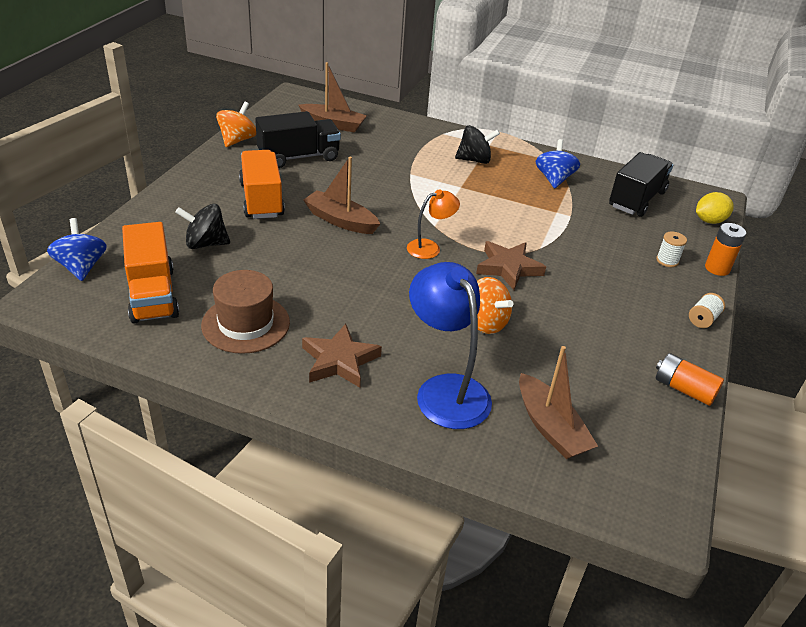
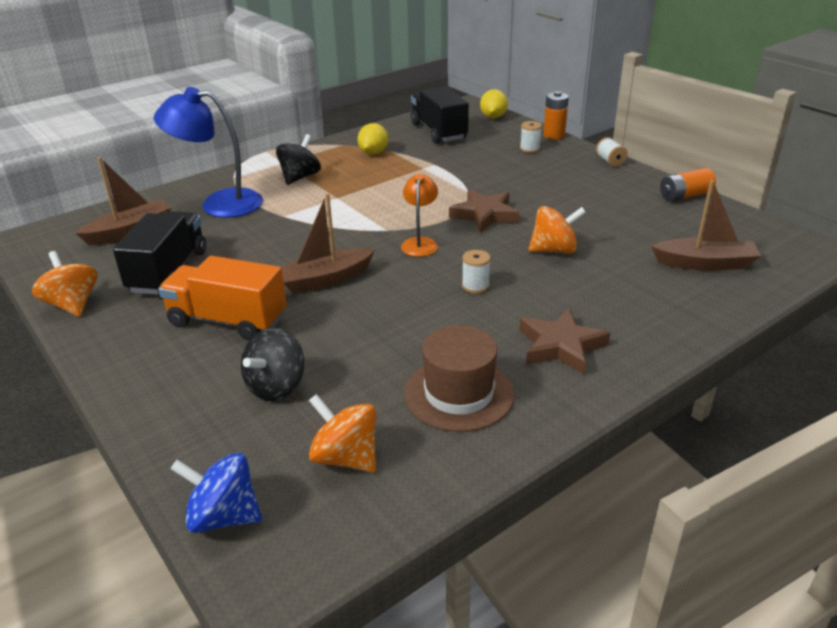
camera: 55 degrees left, 5 degrees down
orange truck [122,222,179,324] -> orange spinning top [309,394,376,472]
blue lamp [409,262,492,429] -> blue lamp moved to [154,87,263,218]
blue spinning top [536,139,580,189] -> yellow lemon [358,123,388,155]
none -> white spool [462,250,491,294]

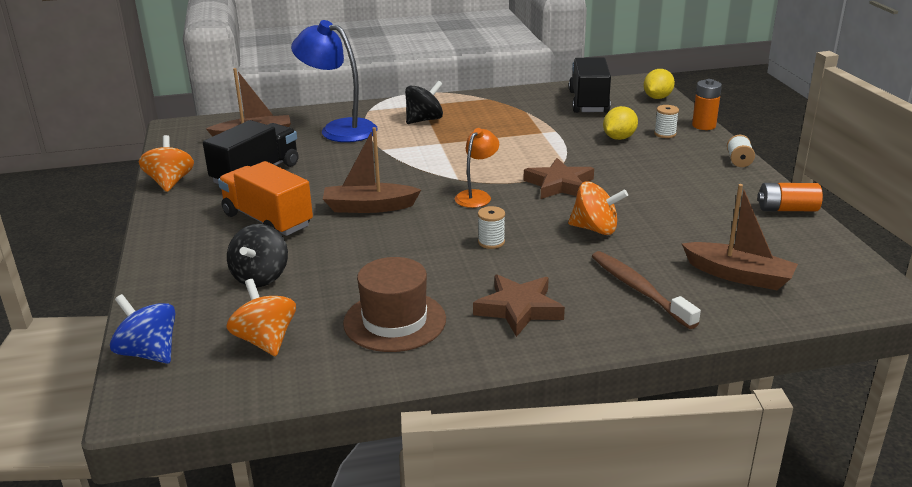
camera: 25 degrees right, 5 degrees down
black spinning top [241,327,304,401] -> black spinning top turned 45 degrees counterclockwise [227,224,288,287]
yellow lemon [358,123,388,155] -> yellow lemon moved to [603,106,638,140]
none -> brown toothbrush [592,251,701,329]

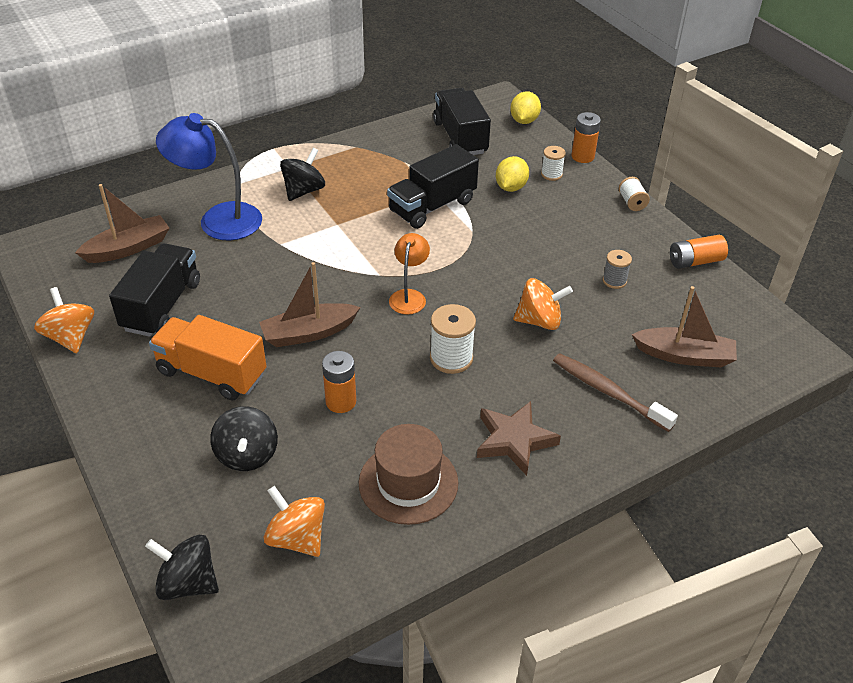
camera: 20 degrees left, 15 degrees up
blue spinning top [110,294,175,364] -> black spinning top [145,535,219,600]
white spool [478,206,505,249] -> white spool [430,304,476,374], size x1.63
brown star [523,158,594,199] -> none
none -> orange battery [322,351,356,413]
none -> black truck [387,144,479,229]
none -> grey spool [603,250,632,289]

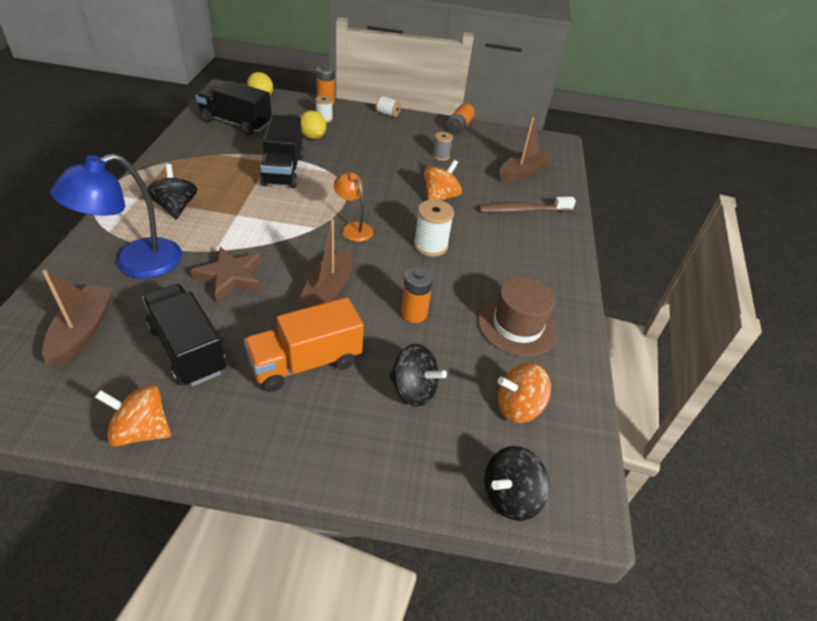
camera: 55 degrees left, 0 degrees up
brown star [477,401,561,476] -> brown star moved to [191,247,262,303]

